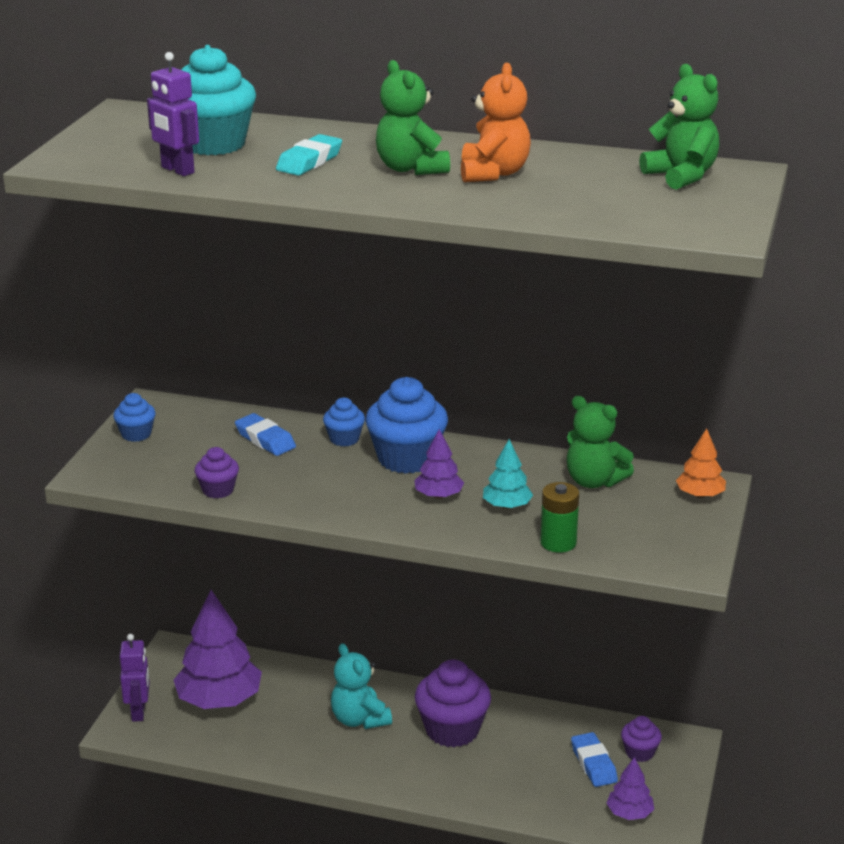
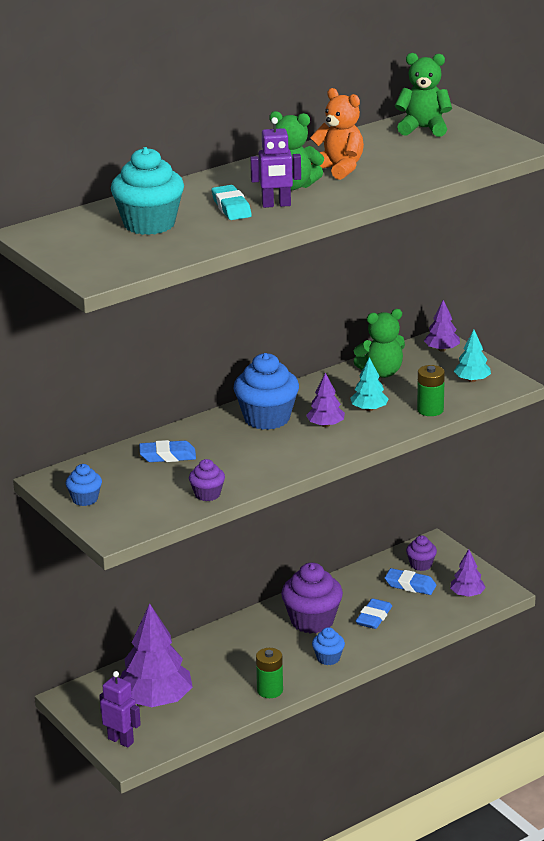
camera: 50 degrees left, 0 degrees up
purple robot [147,52,199,176] -> purple robot moved to [250,117,301,208]
blue cupcake [323,397,365,447] -> blue cupcake moved to [312,627,345,665]
turquoise teddy bear [331,643,392,729] -> none
orange tree [676,428,726,498] -> purple tree [424,300,460,352]
none -> green battery [256,648,283,698]
none -> blue eraser [355,598,392,629]
none -> turquoise tree [454,330,491,382]

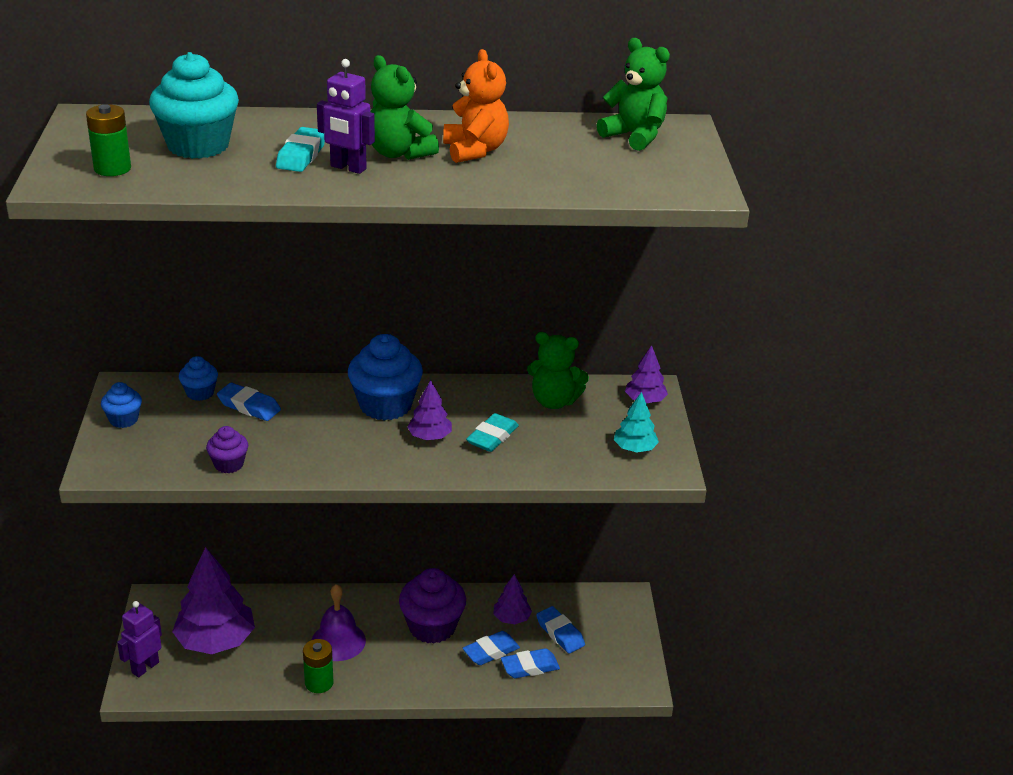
camera: 30 degrees right, 5 degrees up
purple robot [99,671,141,748] -> purple robot turned 120 degrees counterclockwise [117,601,162,677]
blue cupcake [312,627,345,665] -> blue cupcake moved to [179,356,218,401]
turquoise tree [350,357,389,411] -> turquoise eraser [466,413,519,452]
purple cupcake [406,535,437,571] -> none
green battery [417,365,445,416] -> green battery moved to [86,104,131,176]
purple tree [450,549,486,597] -> purple tree moved to [493,574,532,625]
none -> purple bell [312,584,366,661]
none -> blue eraser [501,648,560,678]

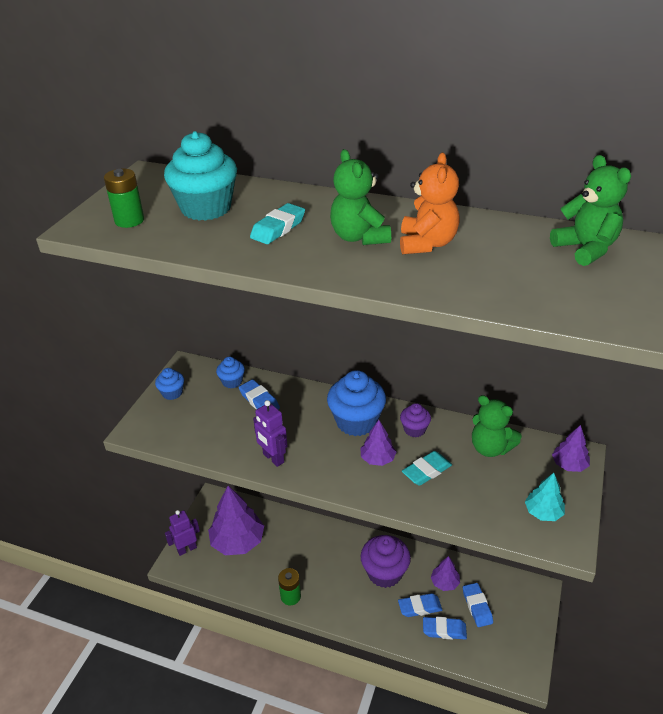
camera: 25 degrees right, 5 degrees up
purple cupcake [206,426,248,473] -> purple cupcake moved to [400,403,431,437]
purple bell [312,584,366,661] -> none
purple robot [317,59,375,174] -> purple robot moved to [253,400,288,467]

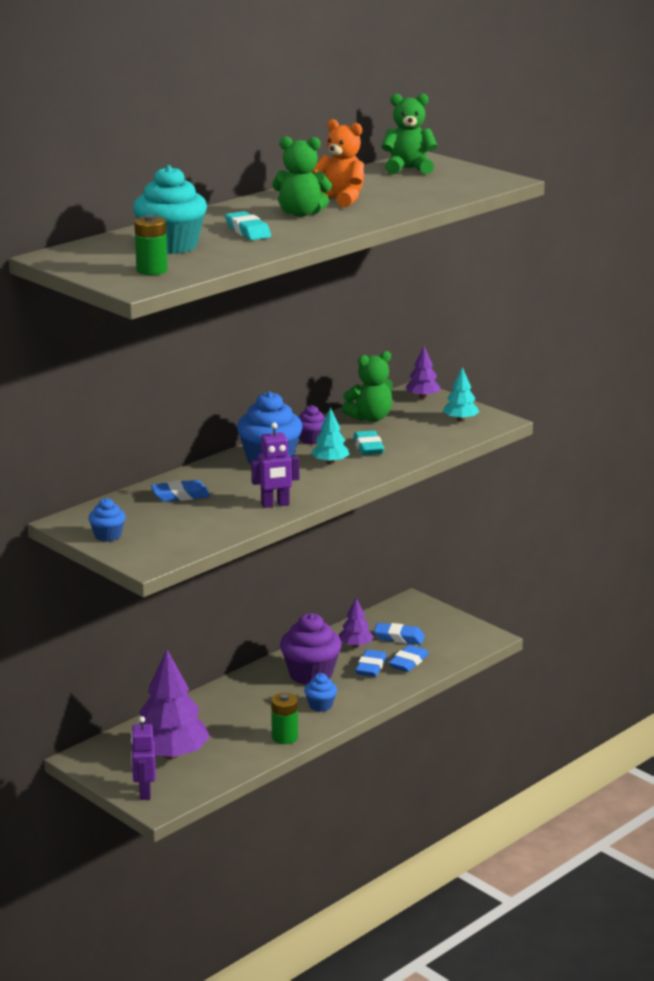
camera: 65 degrees left, 15 degrees down
blue cupcake [216,357,245,388] -> blue cupcake moved to [304,673,337,712]
purple tree [360,420,396,466] -> turquoise tree [311,407,349,464]

